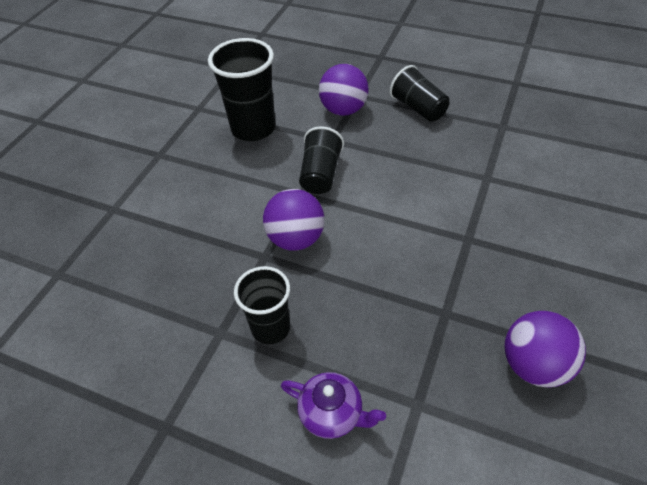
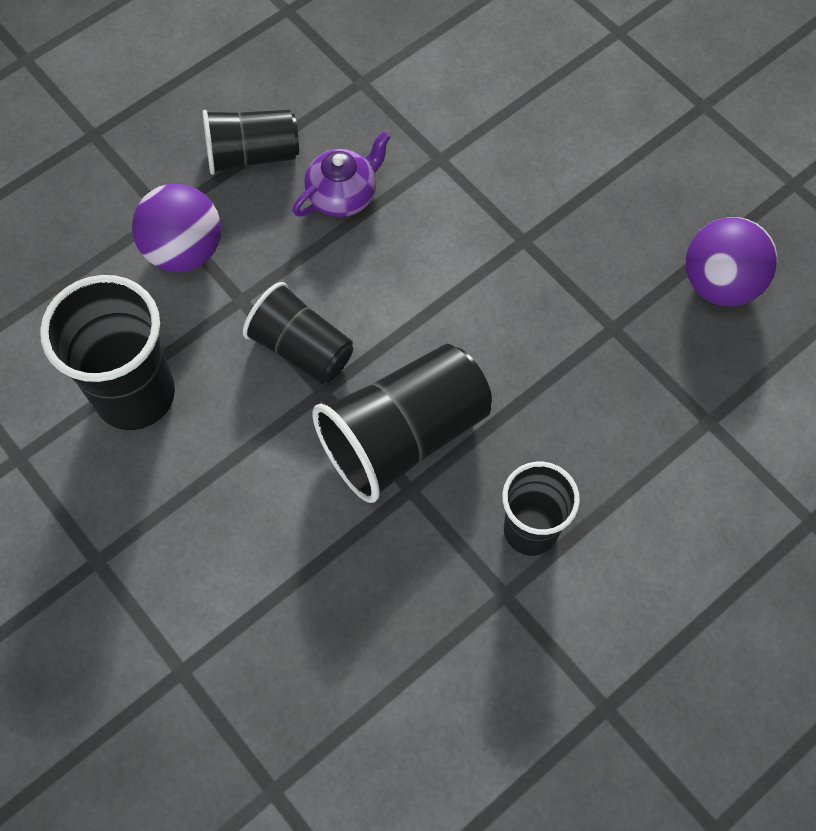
camera: 65 degrees left, 15 degrees up
purple ball [263,189,325,251] -> black cup [312,344,492,503]
purple teapot [281,372,386,439] -> purple teapot moved to [292,131,391,217]

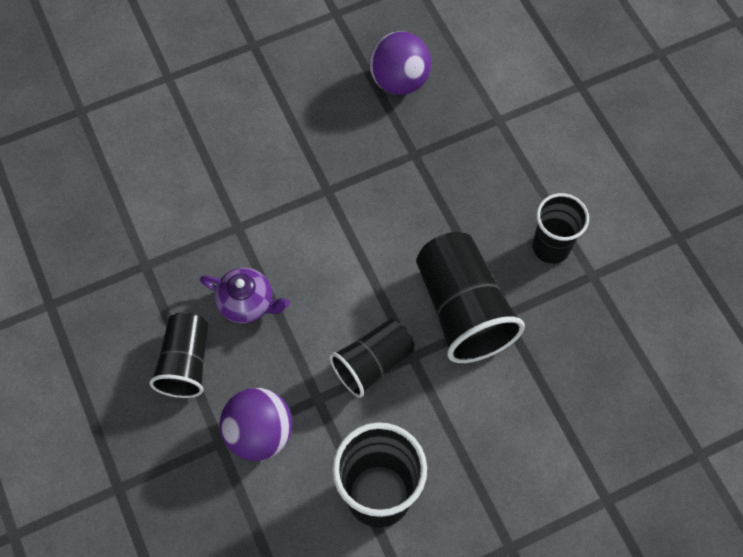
camera: 75 degrees left, 0 degrees up
purple teapot [292,131,391,217] -> purple teapot turned 135 degrees clockwise [200,268,290,323]

